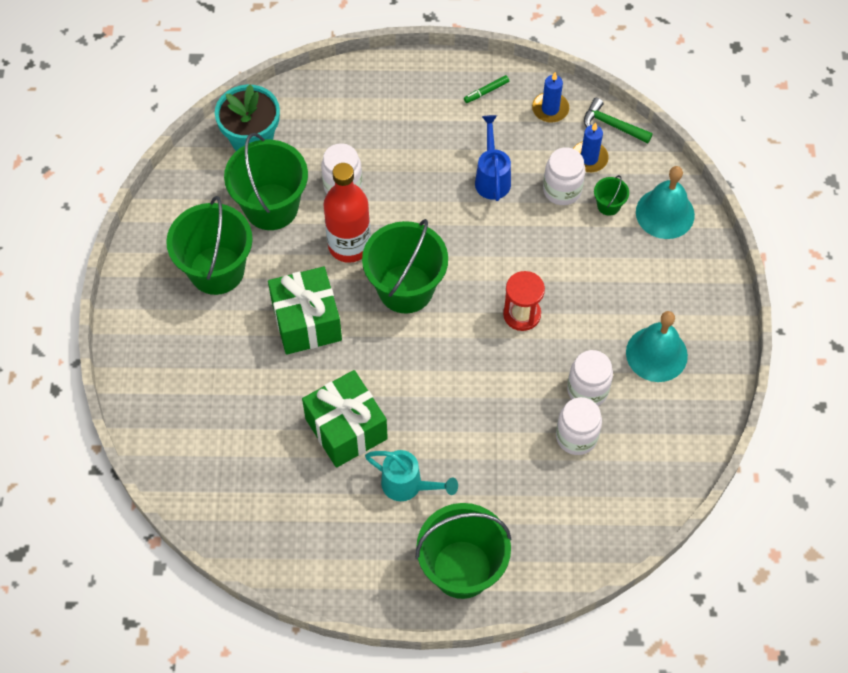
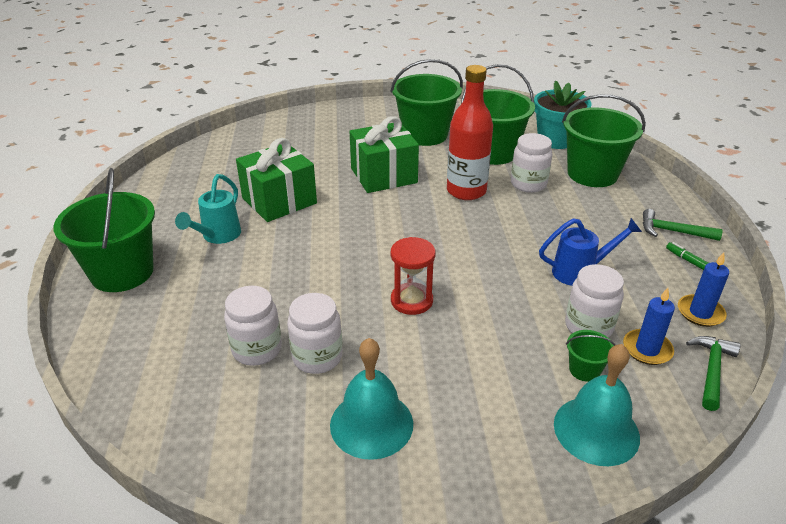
camera: 85 degrees right, 25 degrees down
green bucket [362,219,448,313] -> green bucket moved to [562,94,646,187]
none -> green hammer [643,209,723,241]

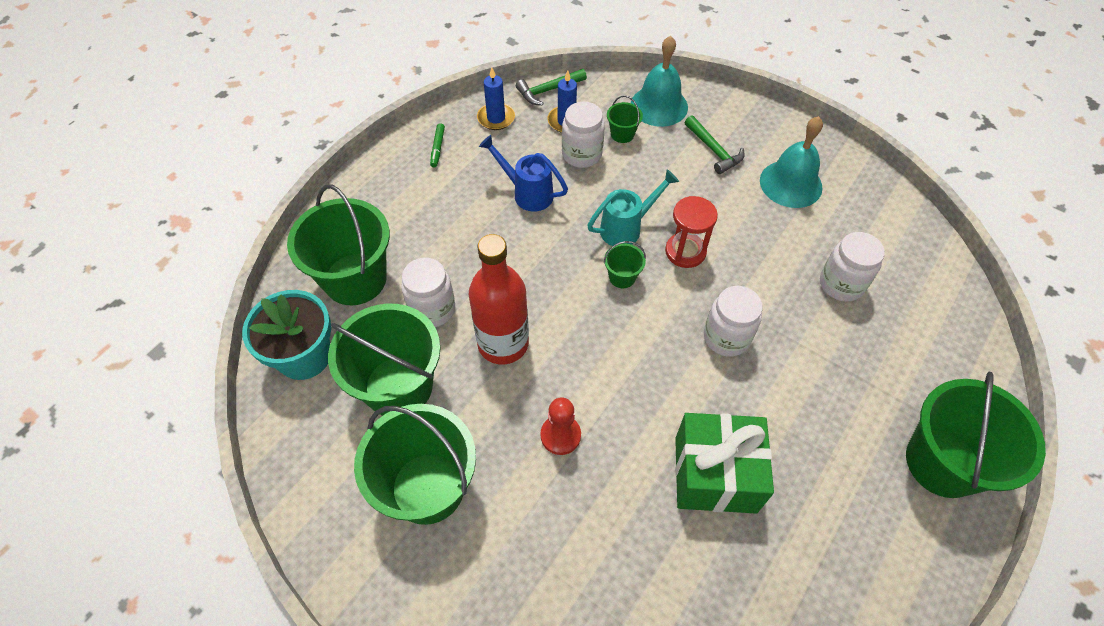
camera: 140 degrees left, 20 degrees up
turquoise watering can [175,174,241,244] -> turquoise watering can moved to [587,169,679,246]
white jar [287,293,343,374] -> white jar moved to [704,286,763,357]
green gift [350,116,419,193] -> red pawn [540,397,581,455]
green hammer [643,209,723,241] -> green hammer moved to [684,115,744,174]
none -> green bucket [604,241,646,288]

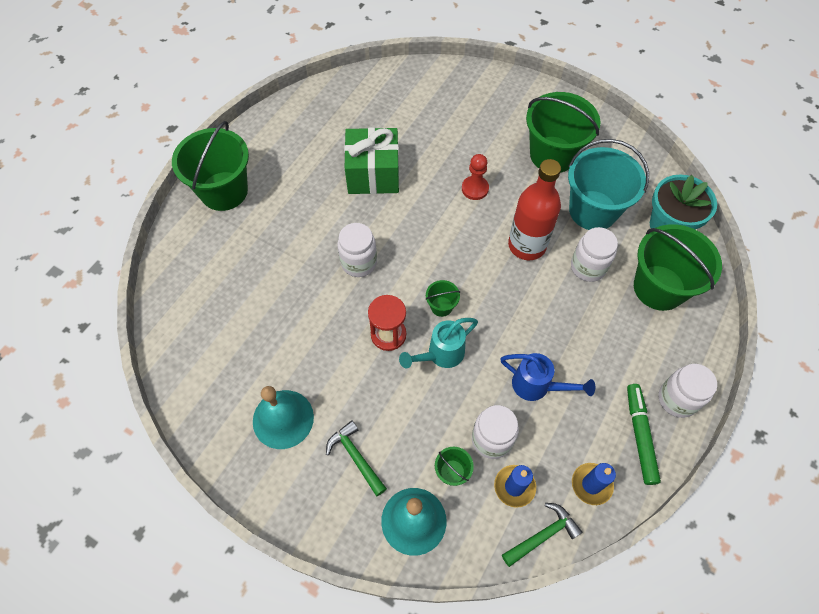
camera: 175 degrees right, 5 degrees up
green bucket [328,304,441,416] -> turquoise bucket [568,139,649,230]
green marker [430,123,445,168] -> green marker [627,384,661,485], size x1.80
white jar [820,232,885,302] -> white jar moved to [658,364,717,418]

